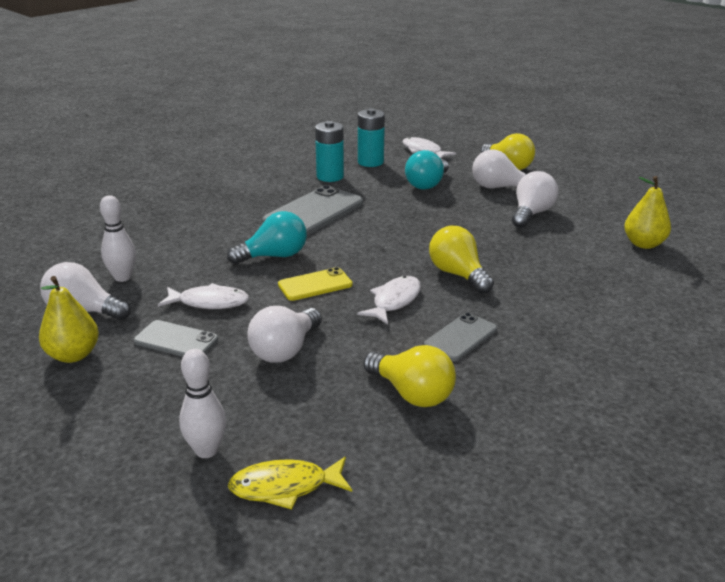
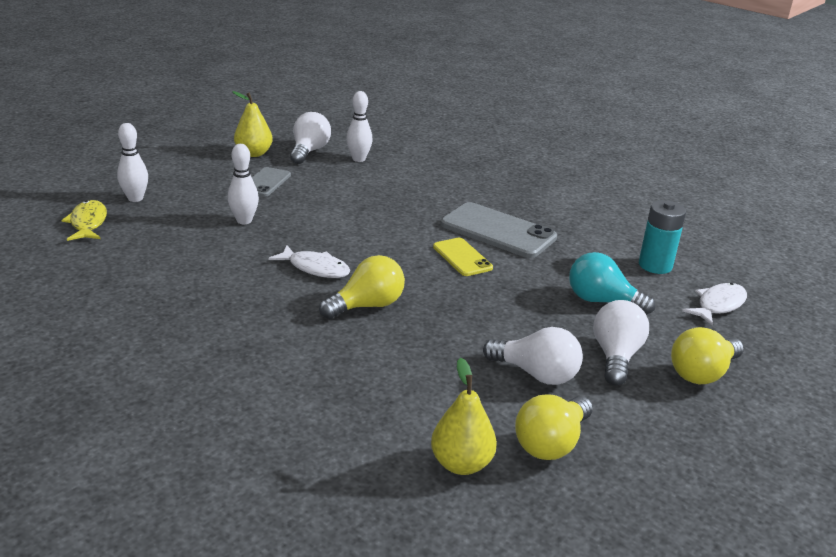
camera: 85 degrees right, 0 degrees up
white fish [158,283,249,309] -> none
turquoise light bulb [227,211,307,264] -> none
white light bulb [247,306,322,363] -> white bowling pin [228,144,259,224]
yellow phone [278,267,353,301] -> yellow phone moved to [433,238,493,276]
turquoise battery [315,121,344,182] -> none
yellow light bulb [364,345,456,407] -> yellow light bulb moved to [515,394,593,460]
grey phone [424,313,497,361] -> none

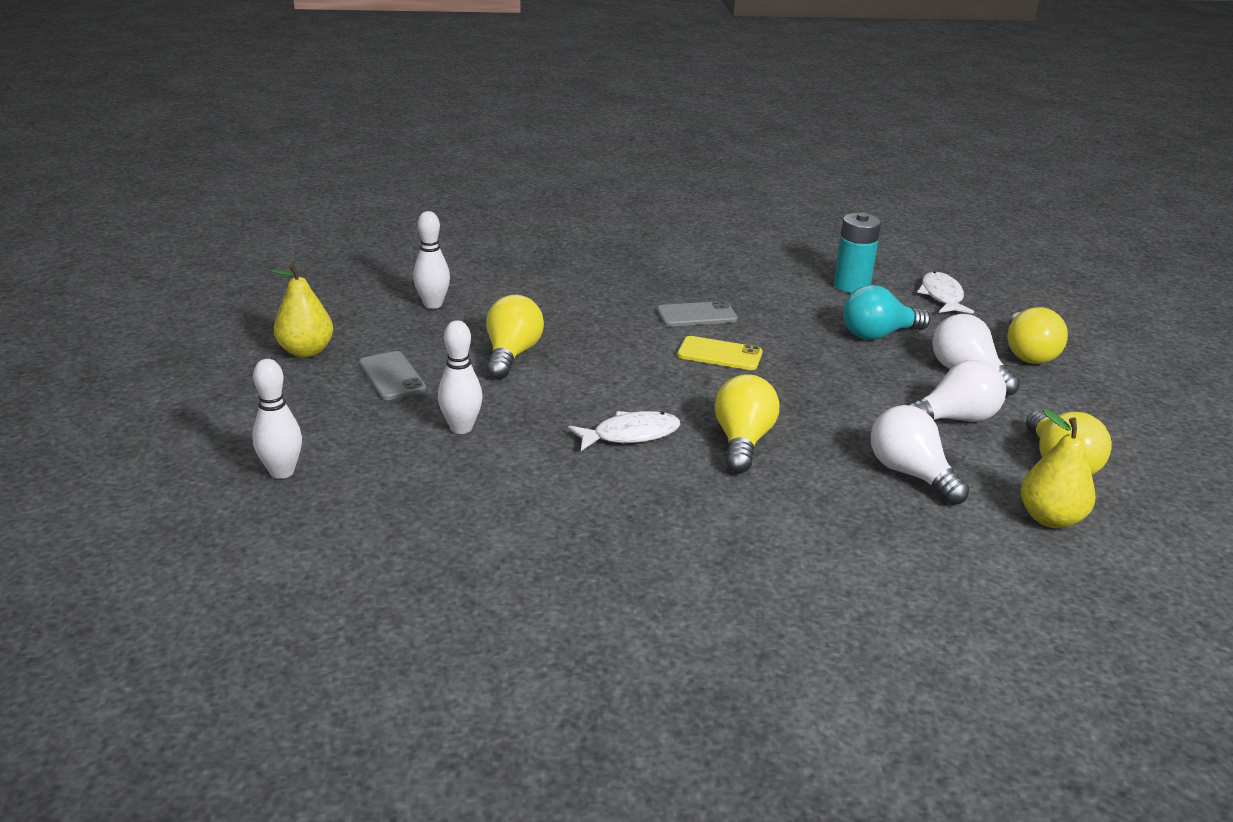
camera: 45 degrees left, 0 degrees up
yellow fish [61,200,107,241] -> none
white light bulb [290,112,331,164] -> white light bulb moved to [870,405,970,505]
grey phone [441,202,557,258] -> grey phone [657,301,738,327], size x0.57
none -> yellow light bulb [486,295,544,379]

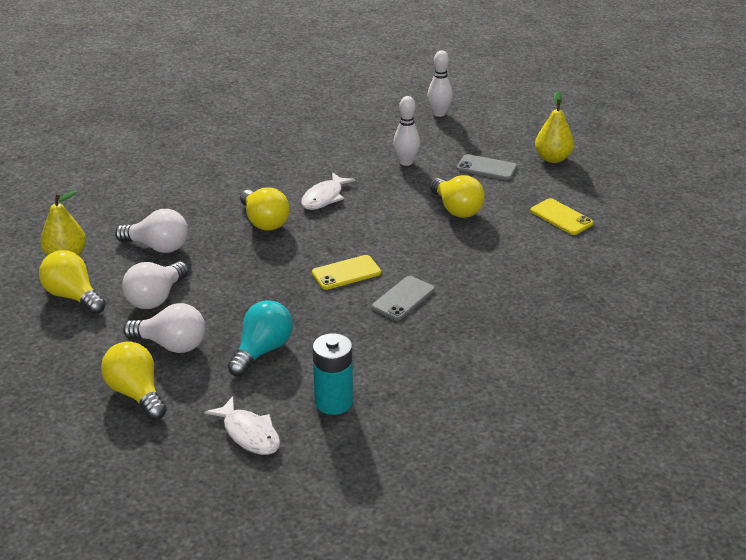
camera: 140 degrees right, 5 degrees up
white bowling pin [413,211,450,309] -> yellow phone [530,198,593,235]

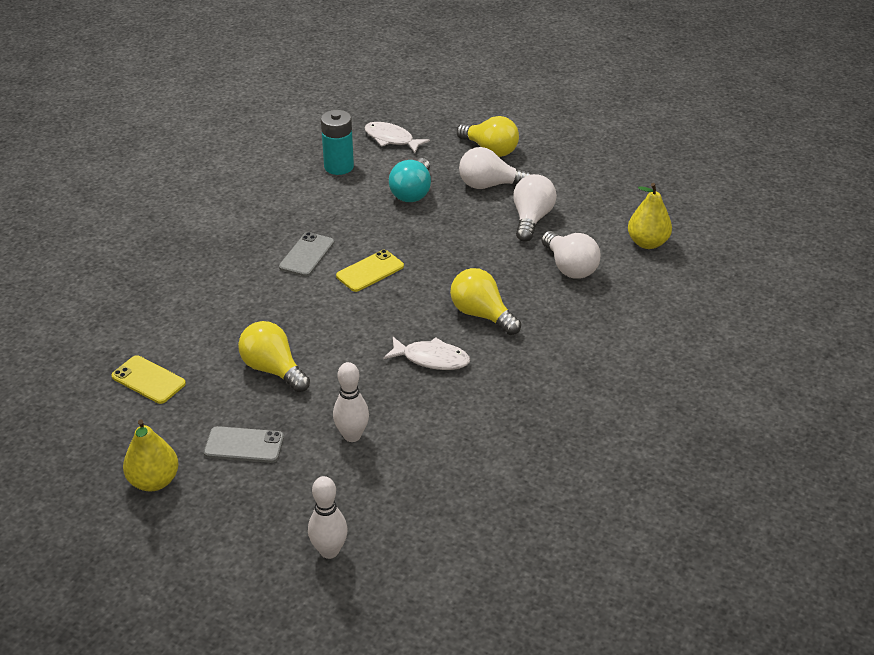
camera: 165 degrees right, 5 degrees up
yellow light bulb [39,250,106,314] -> none
white light bulb [115,209,188,253] -> white light bulb turned 120 degrees counterclockwise [541,231,600,279]
white fish [301,172,355,210] -> white fish turned 90 degrees clockwise [383,337,470,370]

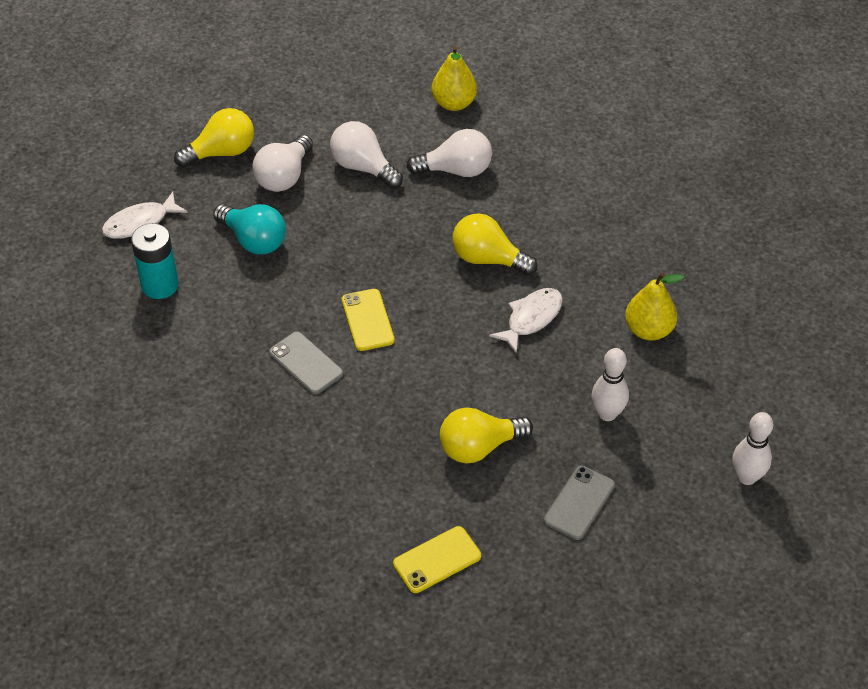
camera: 65 degrees left, 10 degrees up
yellow pear [123,420,179,492] -> yellow pear moved to [625,273,684,340]
yellow light bulb [450,268,521,335] -> yellow light bulb turned 45 degrees clockwise [452,213,537,275]

